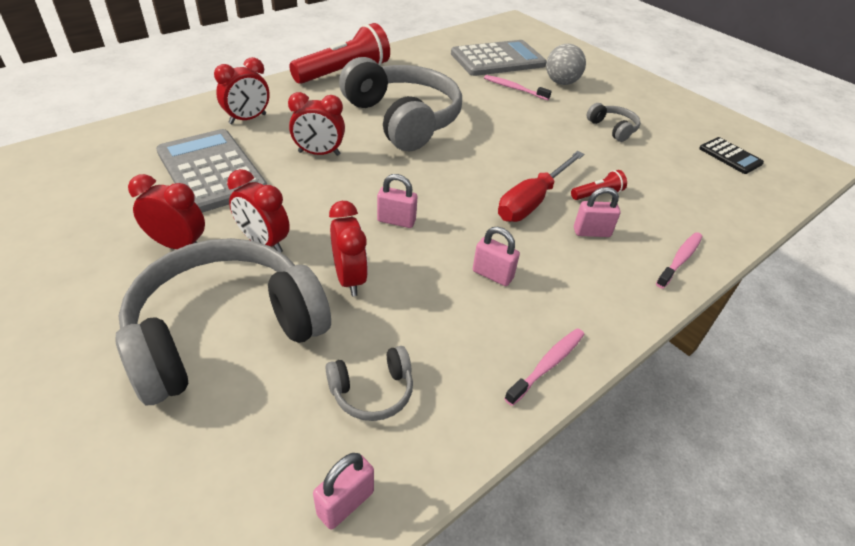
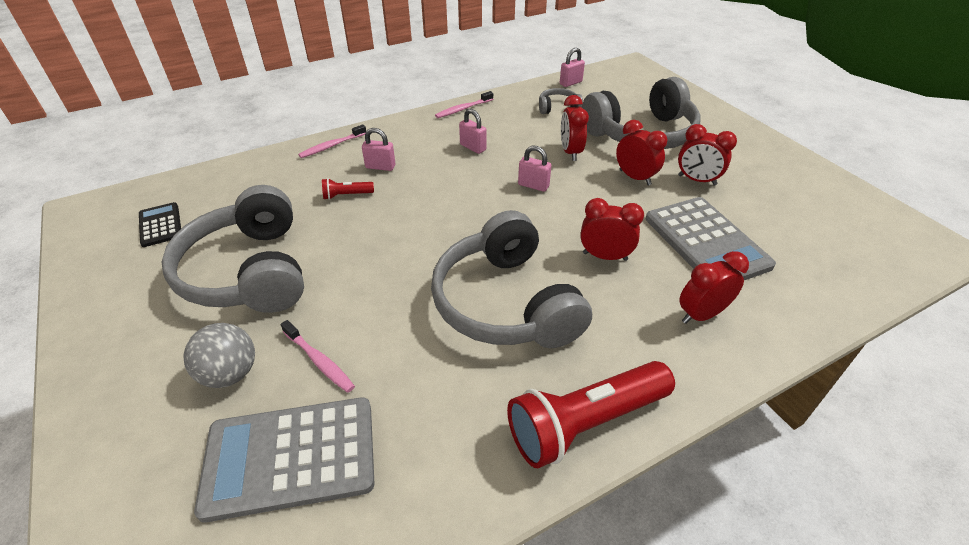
camera: 165 degrees left, 0 degrees up
red screwdriver [498,151,584,222] -> none
grey headphones [587,103,641,142] -> grey headphones [162,185,304,313], size x2.33

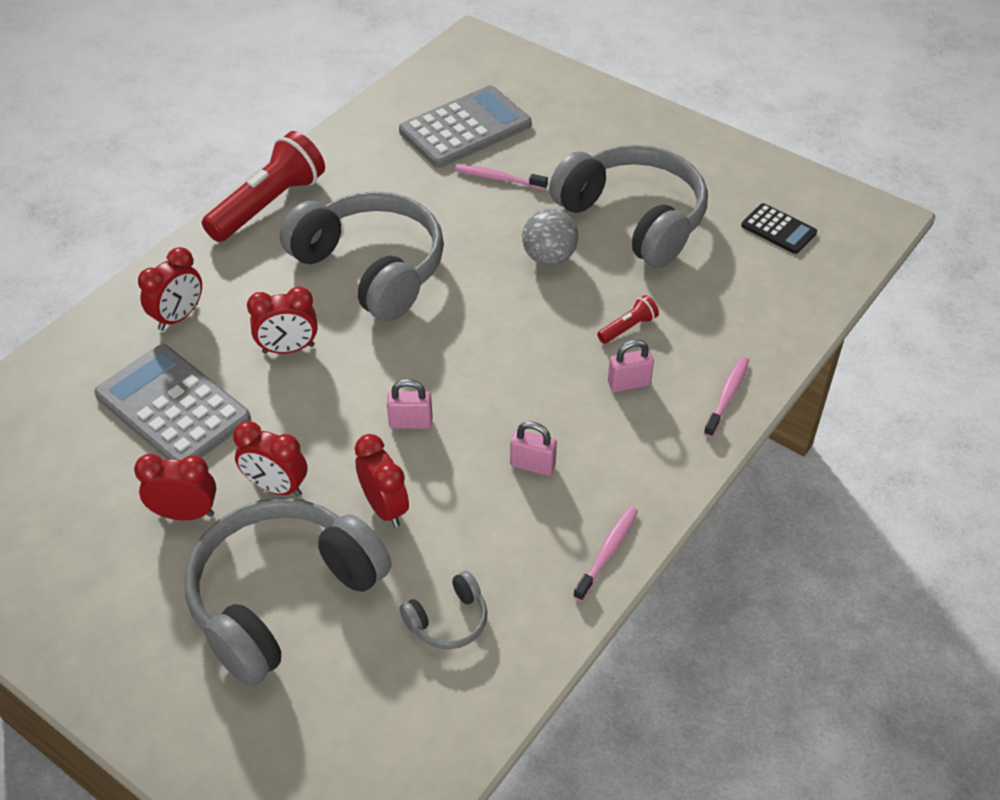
camera: 155 degrees right, 5 degrees up
grey ball [184,323,255,388] -> grey ball moved to [522,209,578,265]
pink padlock [560,48,585,87] -> none

